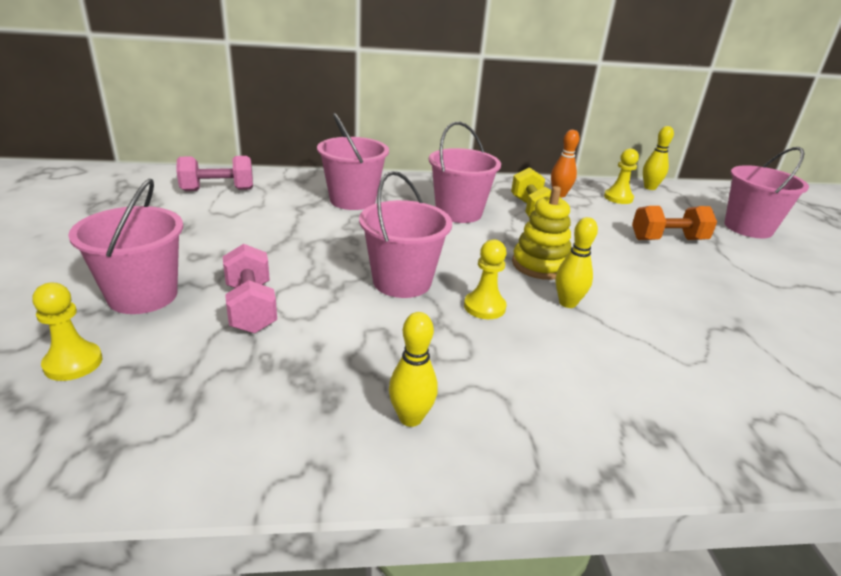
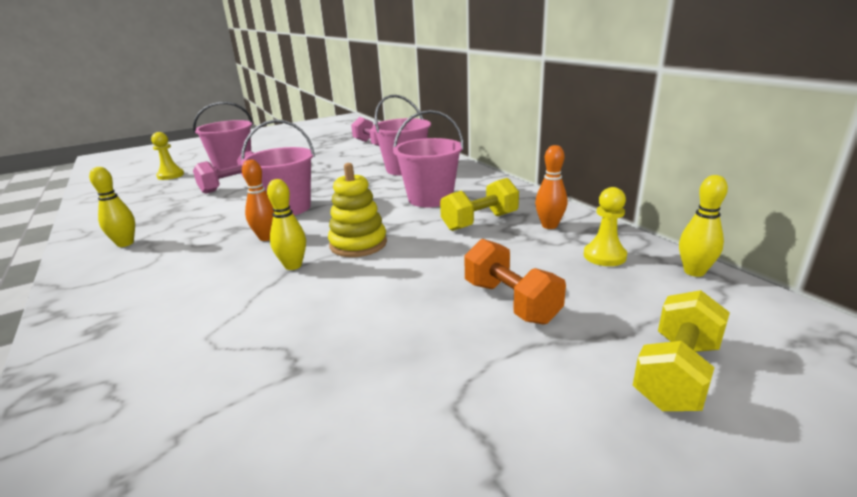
camera: 70 degrees right, 5 degrees down
yellow pawn [464,240,507,319] -> orange bowling pin [242,160,274,241]
pink bucket [724,147,809,238] -> yellow dumbbell [633,290,730,411]

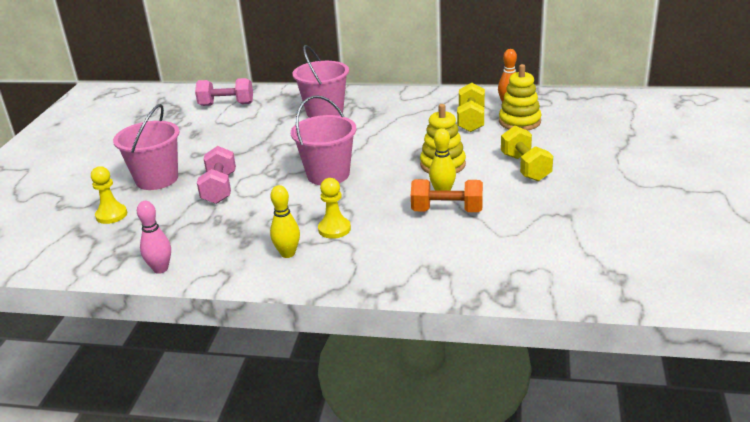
camera: 50 degrees left, 5 degrees up
orange bowling pin [242,160,274,241] -> none
pink bucket [393,110,464,207] -> none
orange dumbbell [464,239,566,325] -> orange dumbbell moved to [411,179,483,212]
yellow pawn [584,187,627,266] -> yellow pawn moved to [318,178,351,239]
yellow dumbbell [633,290,730,411] -> yellow dumbbell moved to [501,126,553,181]
yellow bowling pin [679,175,728,277] -> none
none -> pink bowling pin [137,201,171,274]
none -> yellow stacking toy [499,64,542,130]

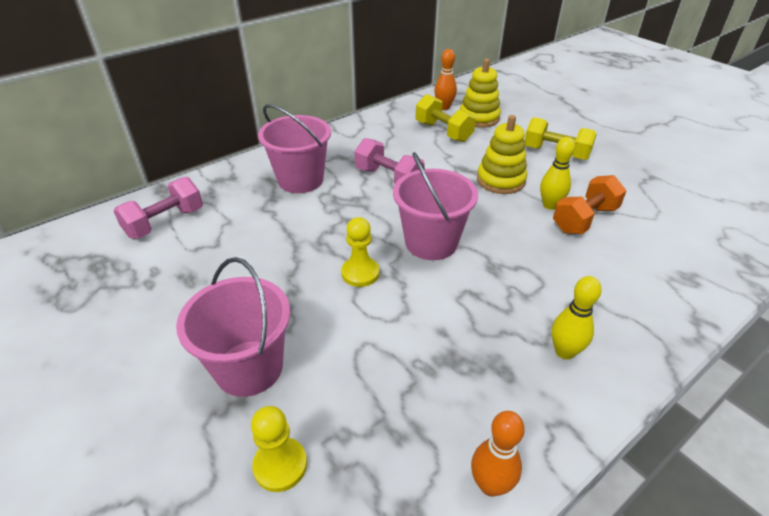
camera: 50 degrees left, 10 degrees up
pink bowling pin [137,201,171,274] -> orange bowling pin [471,411,525,497]
pink dumbbell [197,146,236,204] -> pink dumbbell moved to [355,138,425,183]
yellow pawn [318,178,351,239] -> yellow pawn moved to [341,217,379,287]

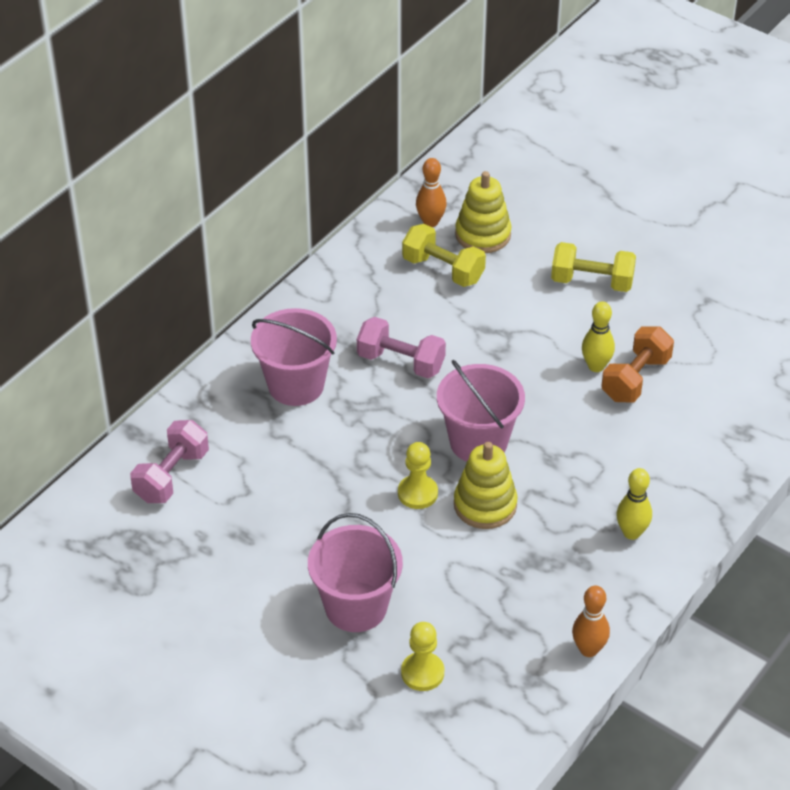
camera: 15 degrees left, 5 degrees up
yellow stacking toy [477,115,527,194] -> yellow stacking toy moved to [454,442,518,529]

